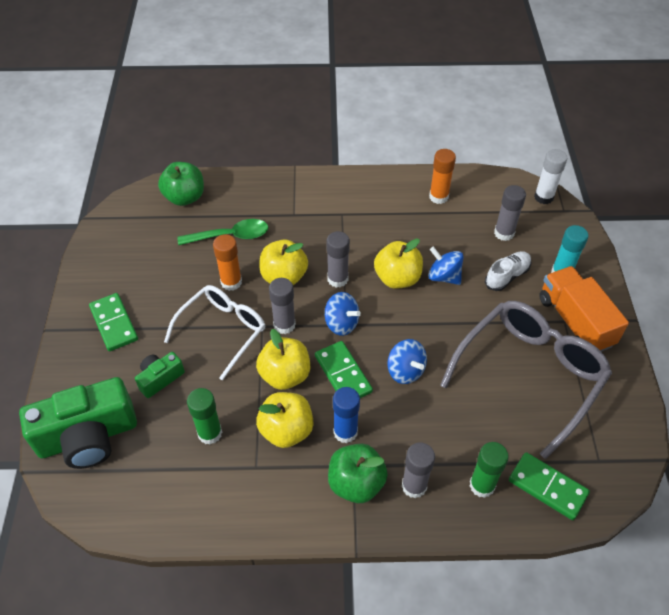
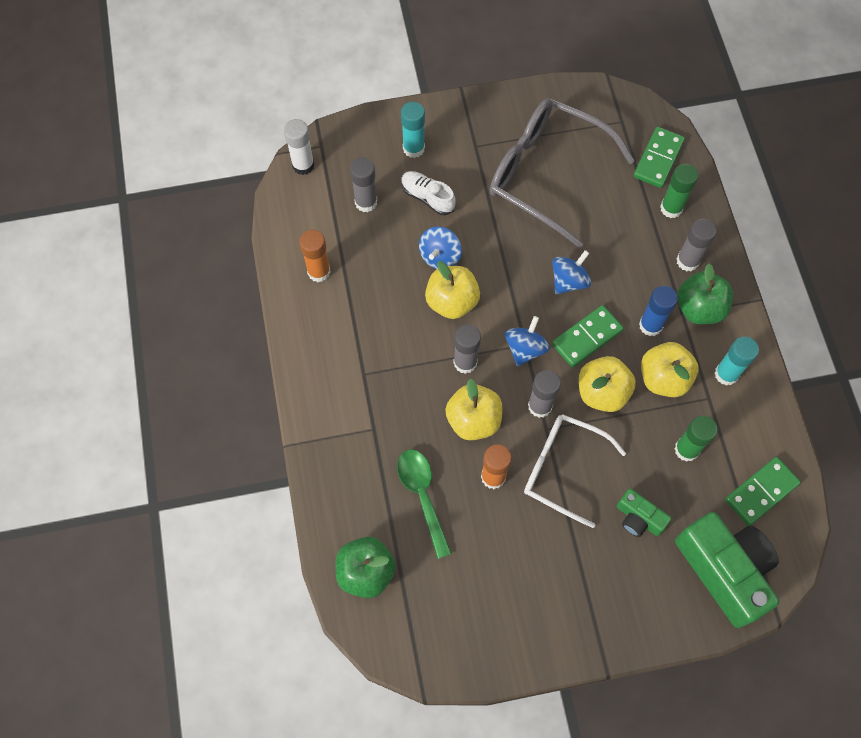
camera: 100 degrees left, 15 degrees up
green domino [89,293,138,351] -> green domino moved to [725,457,801,526]
orange truck [539,266,629,352] -> none
none -> turquoise glue stick [715,337,759,386]

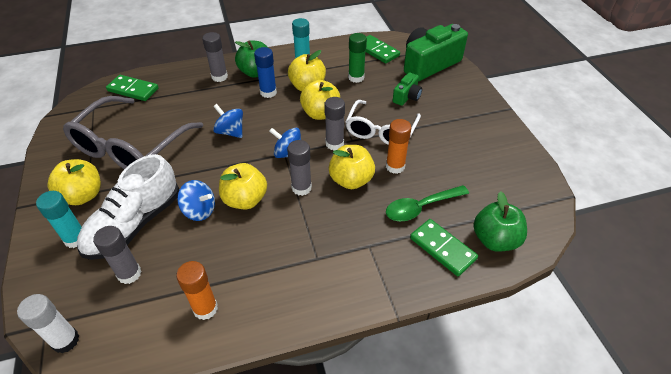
camera: 95 degrees left, 20 degrees down
white shoe [401,171,456,215] -> white shoe [77,154,179,260], size x1.89
green domino [552,305,624,367] -> green domino moved to [410,219,478,276]
green glue stick [660,164,698,218] -> none
none -> yellow apple [48,159,101,205]

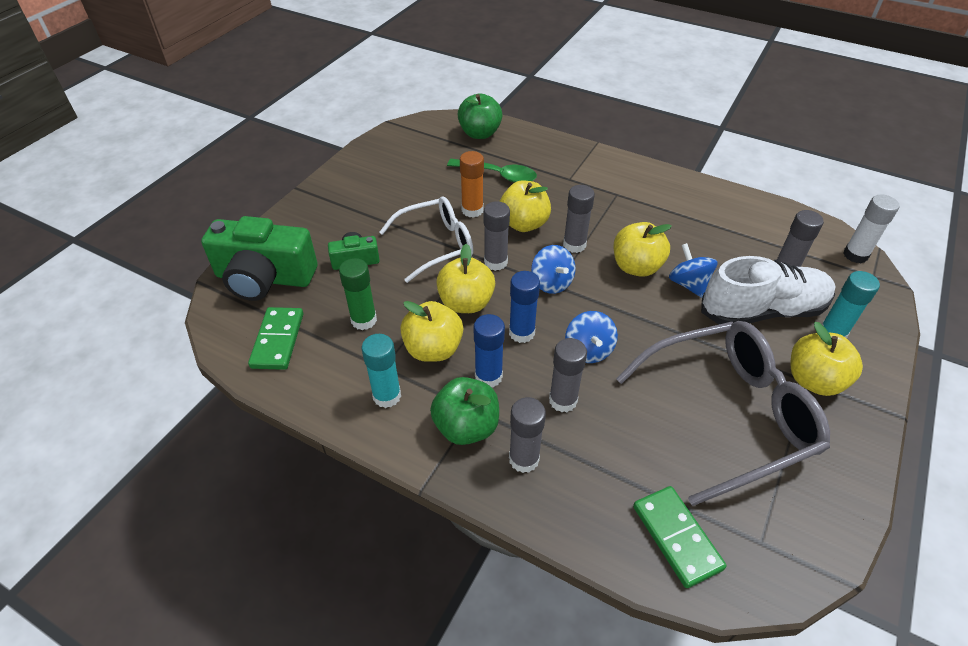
camera: 135 degrees left, 0 degrees up
orange glue stick [176,261,218,320] -> none
green domino [410,219,478,276] -> none
none -> blue glue stick [509,271,540,343]
none -> grey glue stick [549,338,587,412]

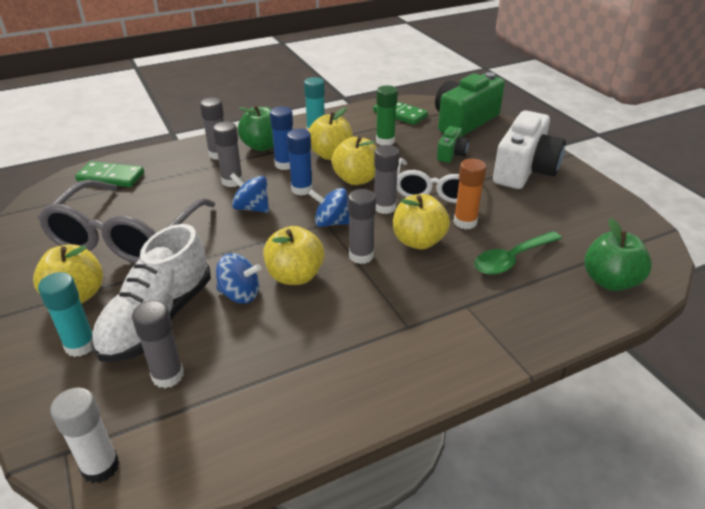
camera: 125 degrees right, 10 degrees down
none -> white camera [493,110,566,189]

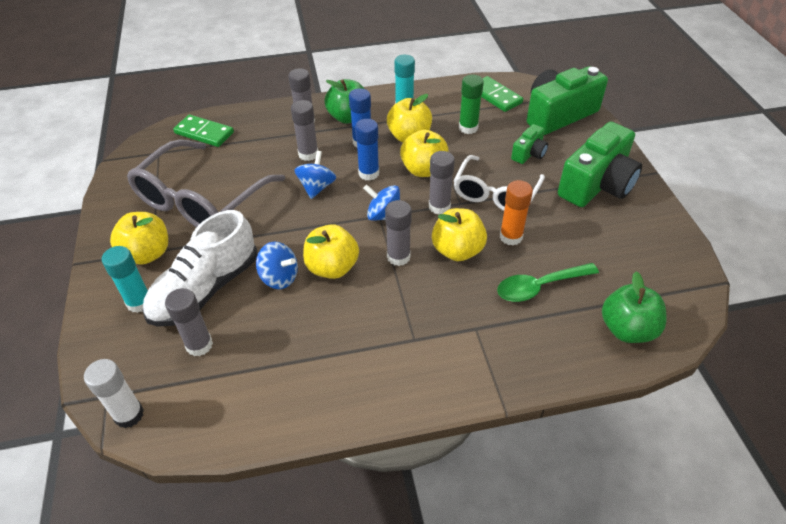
camera: 15 degrees right, 10 degrees up
blue spinning top [230,173,269,213] -> blue spinning top turned 60 degrees clockwise [294,151,336,199]
white camera [493,110,566,189] -> green camera [558,122,642,207]

